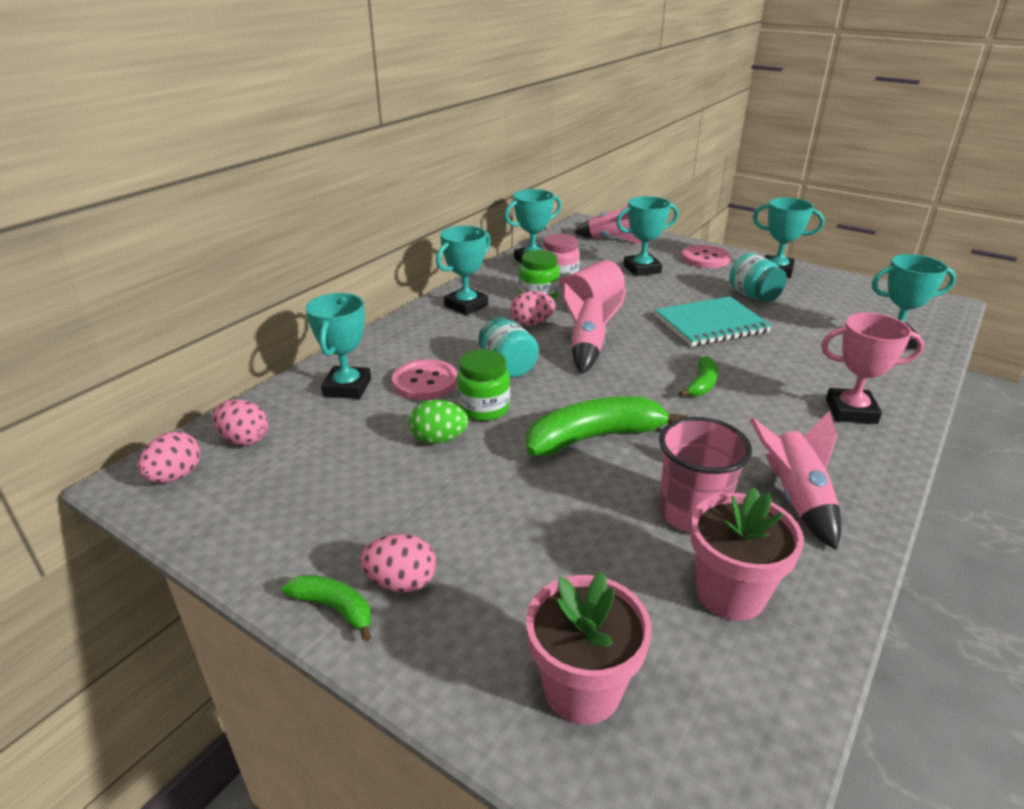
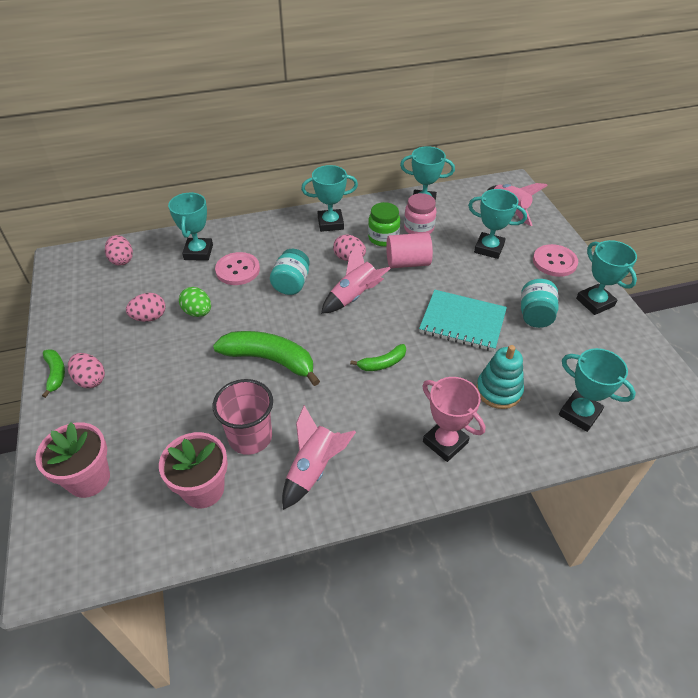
camera: 40 degrees right, 15 degrees up
pink egg [137,431,200,483] -> pink egg moved to [126,293,166,322]
turquoise trophy [306,293,371,399] -> turquoise trophy turned 45 degrees counterclockwise [168,192,213,261]
green jar [457,350,510,421] -> none
none -> turquoise stacking toy [476,345,524,409]

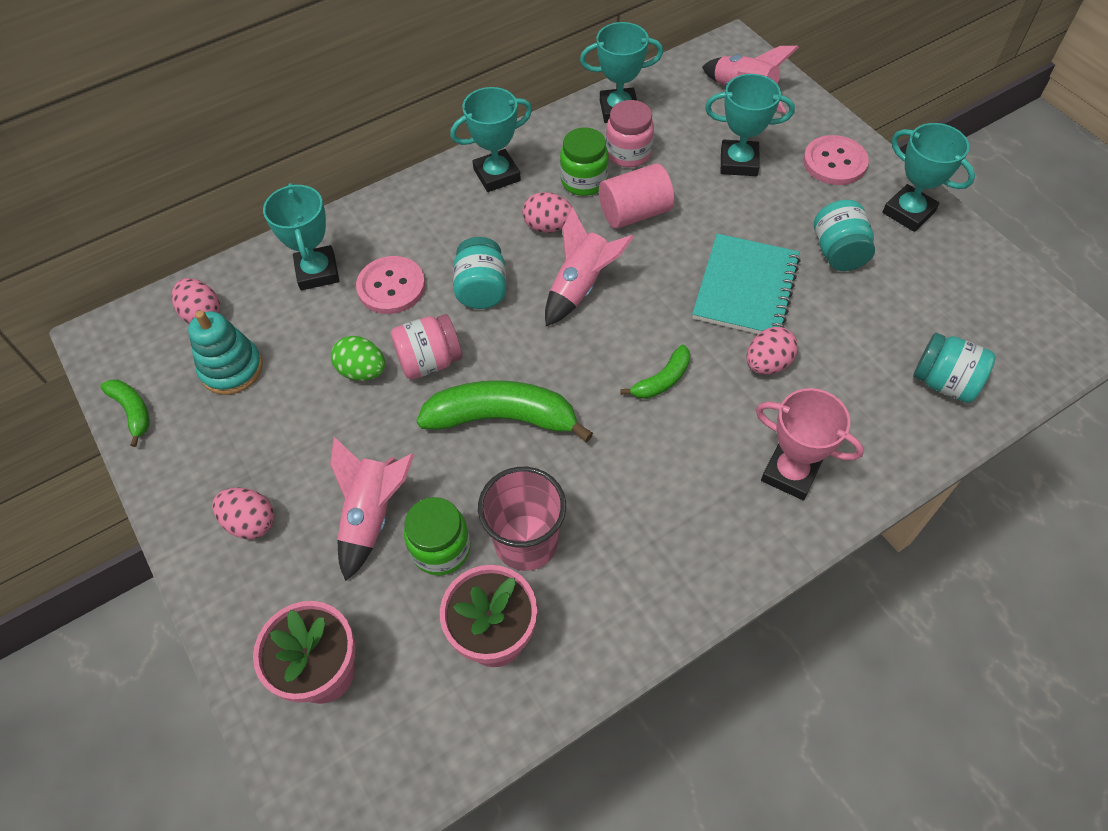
camera: 15 degrees left, 10 degrees up
green banana [42,349,65,398] -> green banana moved to [100,380,150,447]
pink egg [126,293,166,322] -> pink egg moved to [746,327,798,374]
pink rocket [282,405,356,510] -> pink rocket moved to [330,437,414,581]
turquoise notebook [419,290,507,351] -> turquoise notebook turned 75 degrees counterclockwise [692,234,801,334]
turquoise stacking toy [476,345,524,409] -> turquoise stacking toy moved to [188,310,263,395]
turquoise trophy [559,348,636,432] -> turquoise jar [913,333,996,403]
none -> pink jar [391,314,462,379]
none -> green jar [404,497,471,575]

